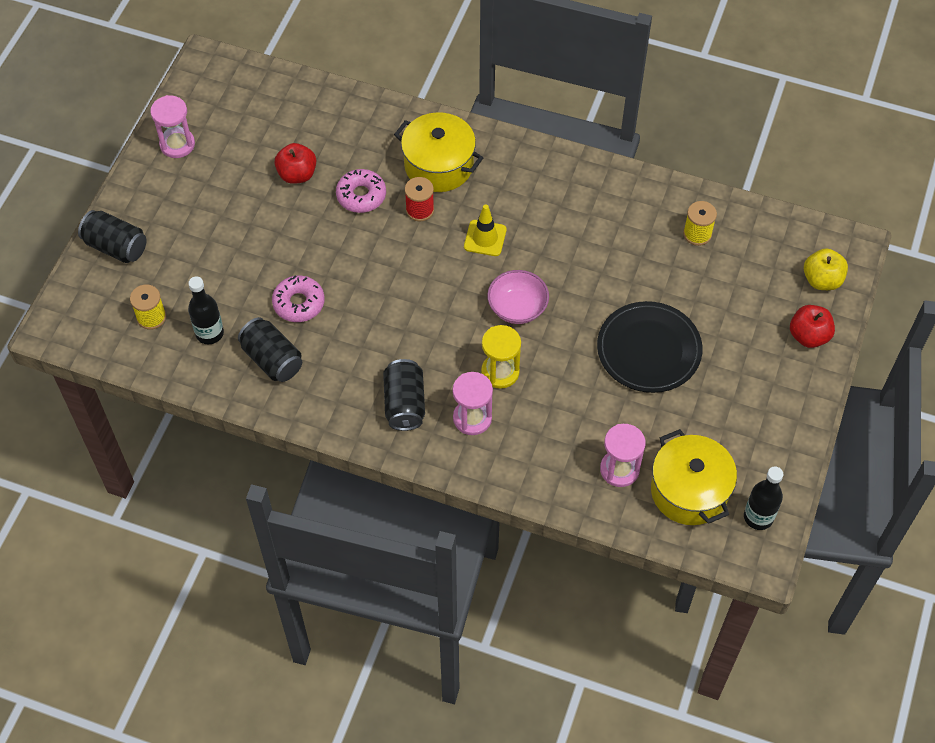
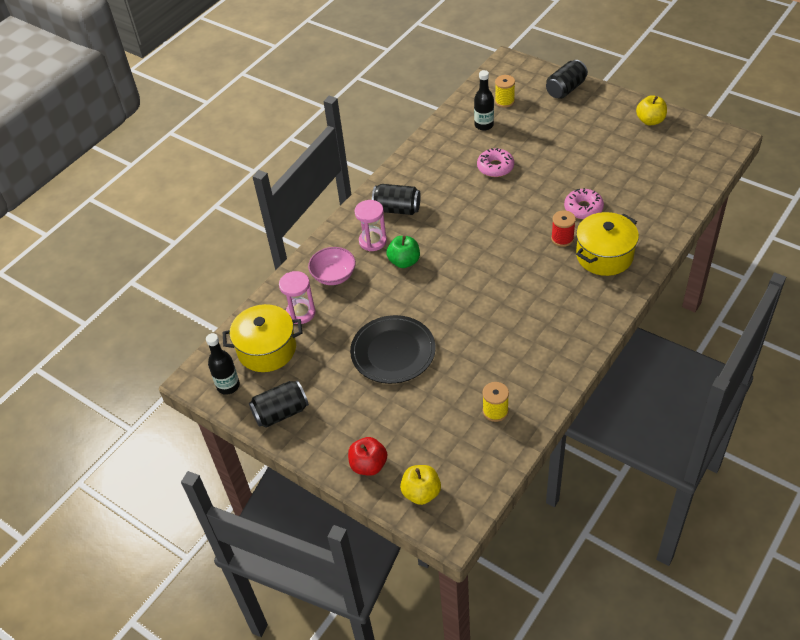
camera: 110 degrees right, 10 degrees down
pink hourglass [150,95,195,158] -> yellow apple [636,95,667,125]
black can [238,317,302,382] -> black can moved to [249,380,309,427]
red apple [275,143,316,184] -> none
yellow traffic cone [464,205,507,256] -> none
yellow hourglass [481,325,521,389] -> green apple [386,236,420,268]
pink bowl [487,270,549,324] -> pink bowl moved to [308,247,356,285]

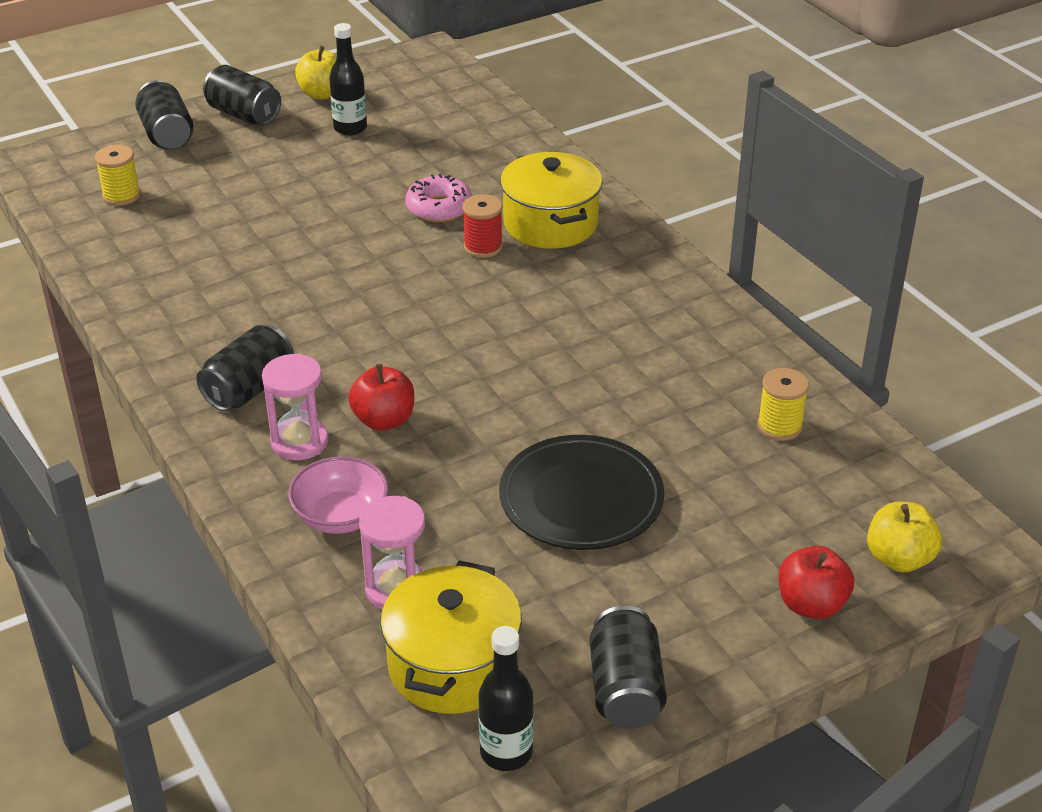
camera: 70 degrees left, 10 degrees down
green apple [386,236,420,268] -> red apple [348,364,414,431]
black bottle [474,70,494,131] -> black bottle moved to [329,23,367,136]
pink donut [477,148,514,177] -> none
none -> black can [203,65,281,125]

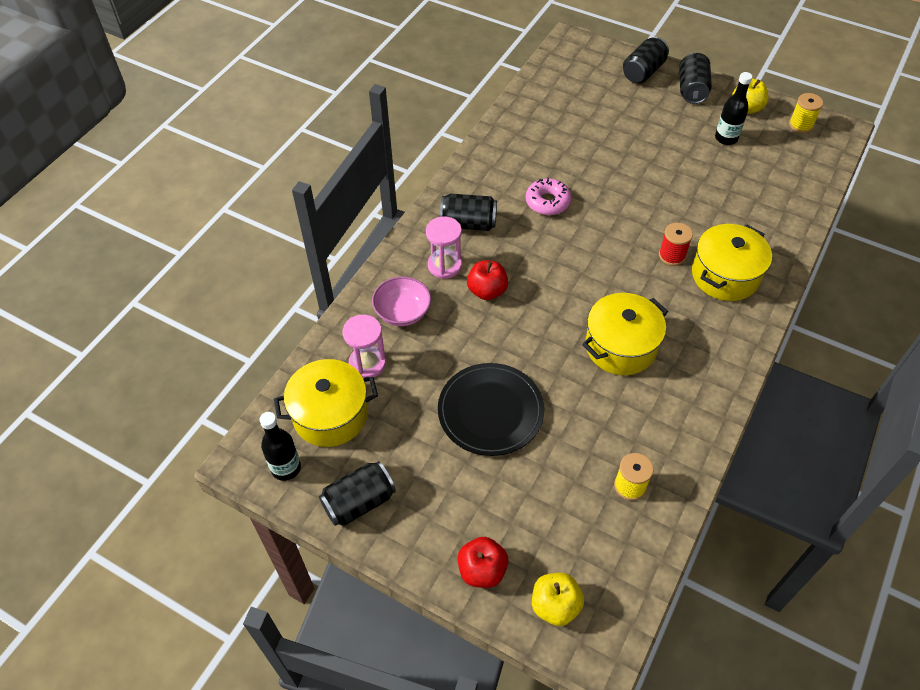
camera: 60 degrees right, 15 degrees up
yellow spool [95,145,141,206] -> yellow spool moved to [789,93,823,133]
pink donut [405,174,472,222] -> pink donut moved to [526,178,571,215]
none -> yellow pot [582,293,668,375]

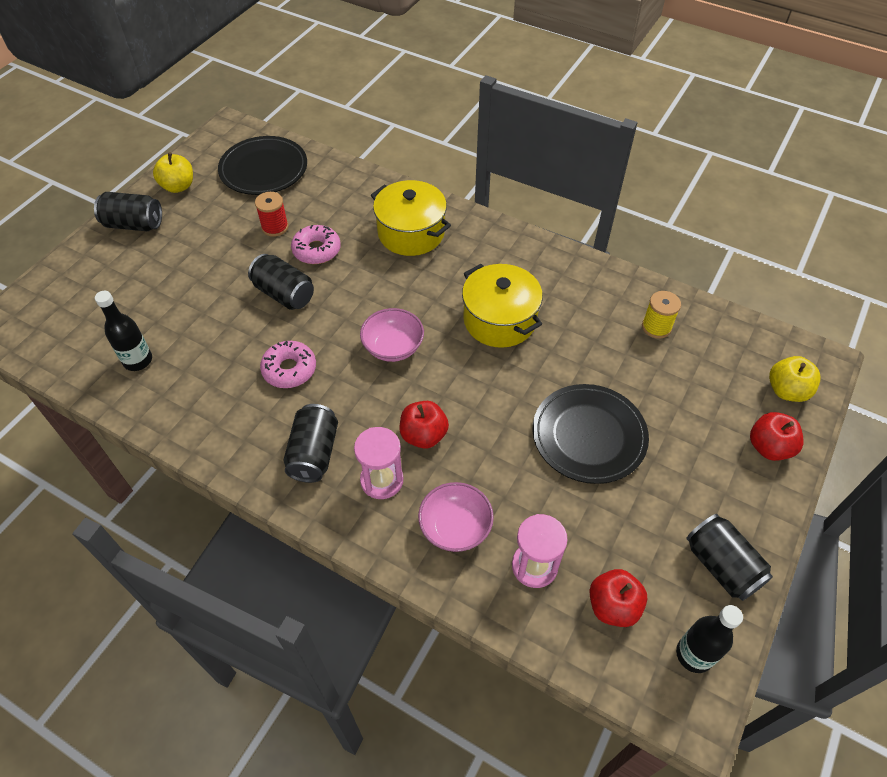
camera: 90 degrees left, 0 degrees up
yellow pot [274,359,378,447] -> red apple [589,569,647,627]
black can [623,37,669,83] -> black can moved to [248,254,314,310]
red spool [659,223,693,266] -> red spool moved to [255,192,289,237]
black bottle [715,72,752,145] -> black bottle moved to [95,291,152,371]
yellow spool [789,93,823,133] -> none
none -> black plate [218,136,307,195]
none -> pink donut [291,225,341,264]
none -> pink bowl [360,308,424,362]

